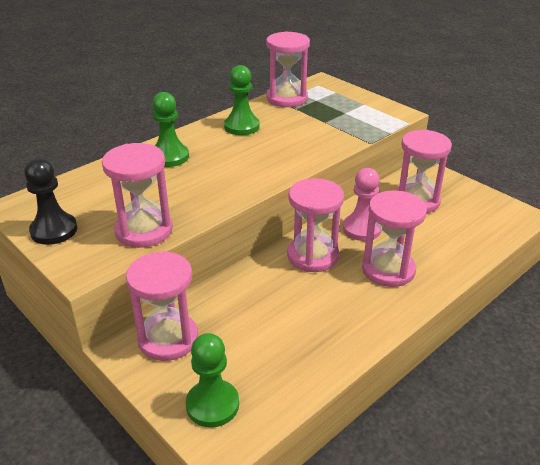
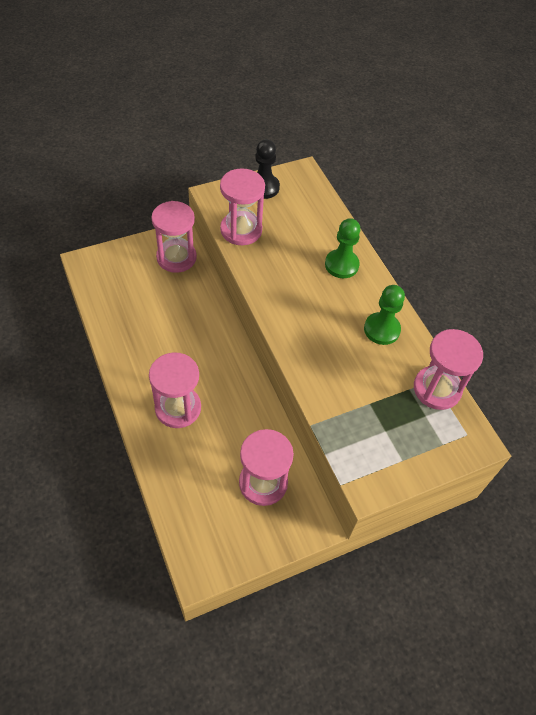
camera: 105 degrees right, 20 degrees up
green pawn [186,333,239,428] -> none
pink hourglass [287,178,344,272] -> none
pink pawn [343,168,381,241] -> none

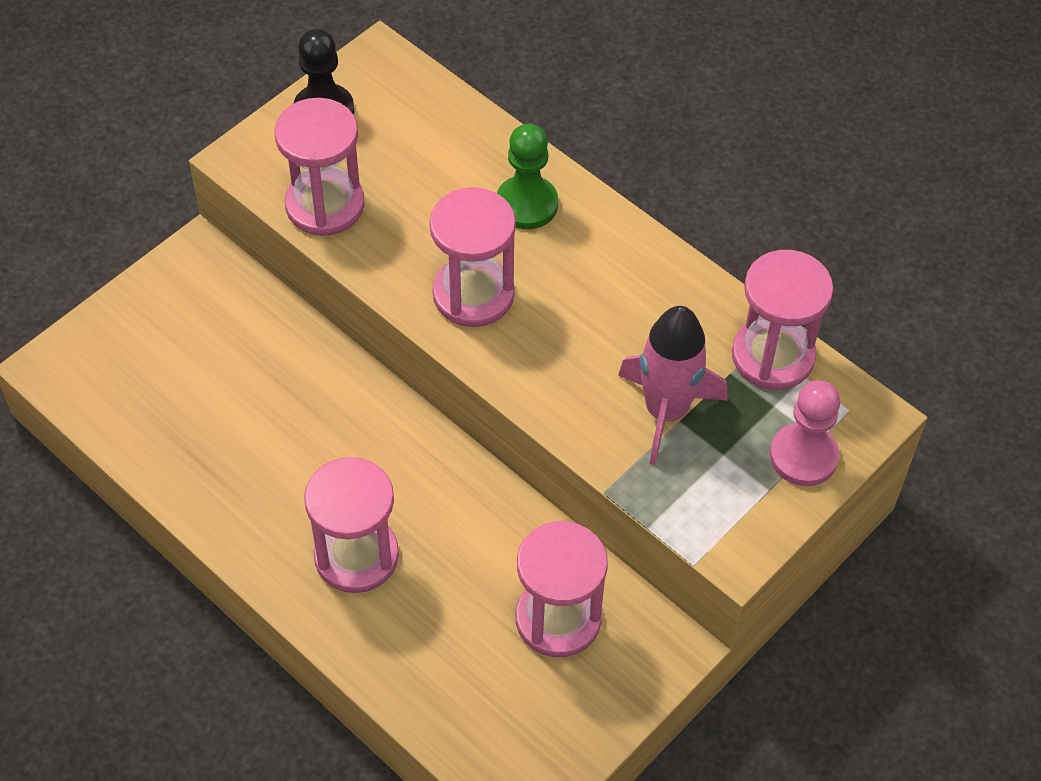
camera: 20 degrees left, 0 degrees up
pink hourglass [151,201,197,273] -> pink hourglass moved to [429,187,516,327]
green pawn [364,285,405,345] -> none
none -> pink rocket [618,306,728,465]
none -> pink pawn [770,380,840,486]

